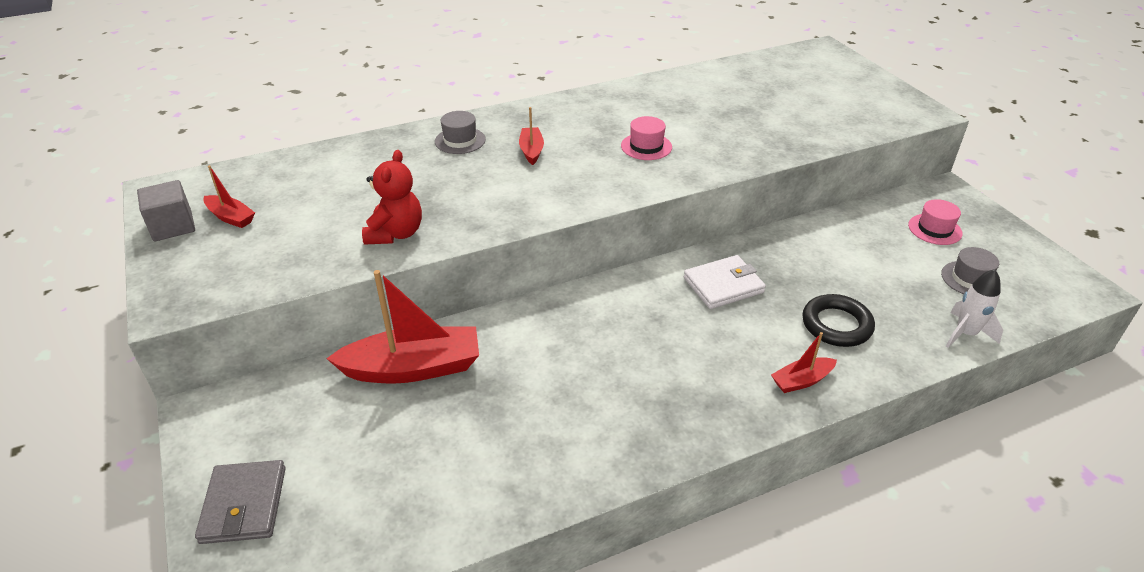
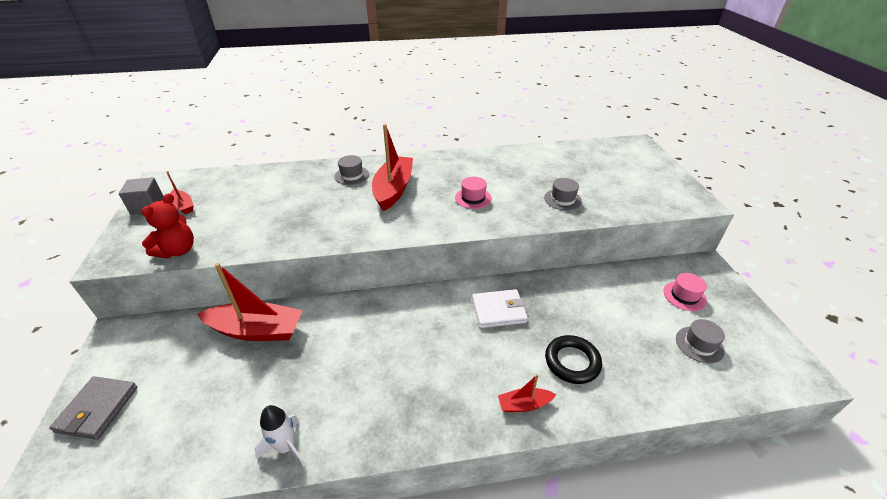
camera: 15 degrees right, 0 degrees up
red teddy bear [362,150,422,245] -> red teddy bear moved to [142,193,194,258]
red boat [519,107,544,165] -> red boat [372,124,413,211], size x2.04
white rocket [946,269,1003,348] -> white rocket moved to [255,405,306,467]
none -> grey hat [544,178,582,210]

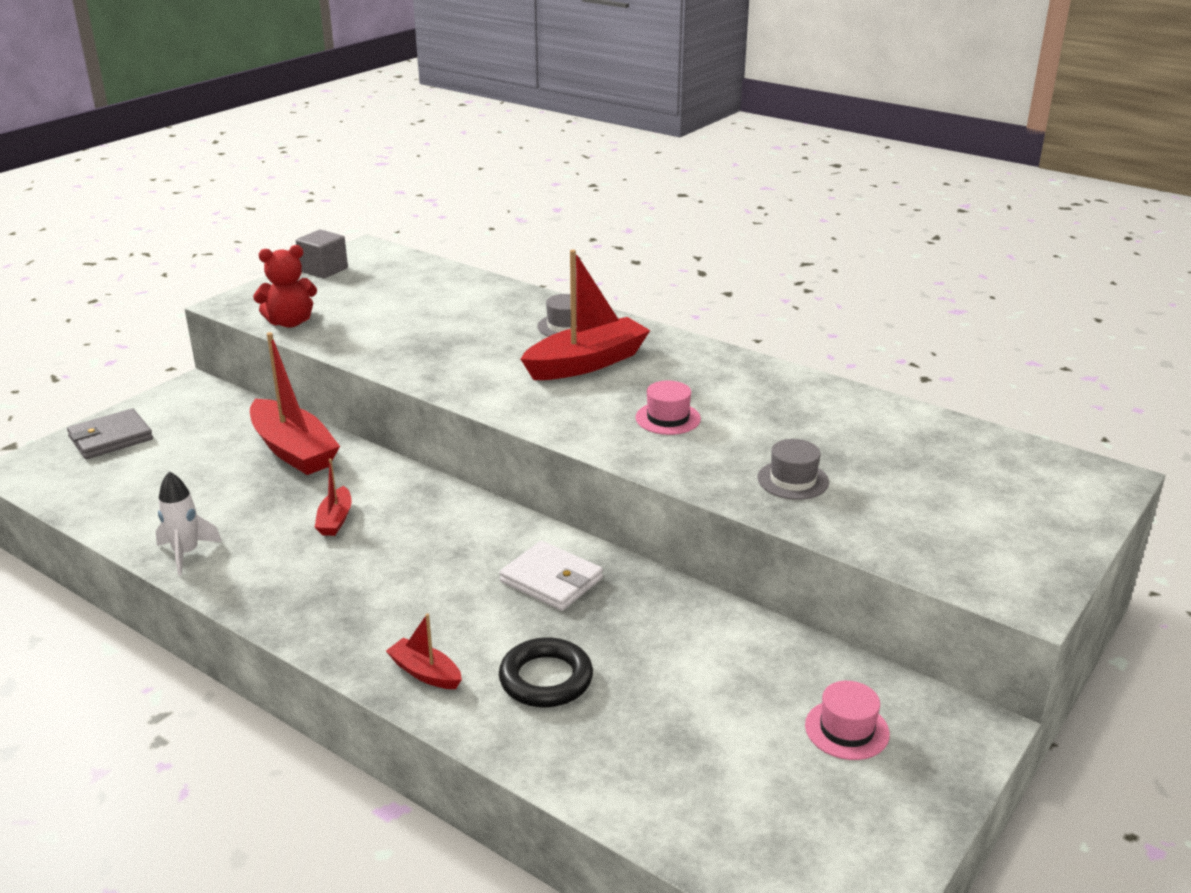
camera: 45 degrees right, 10 degrees down
red boat [166,171,194,214] -> red boat moved to [315,459,352,536]
grey hat [676,319,725,364] -> none

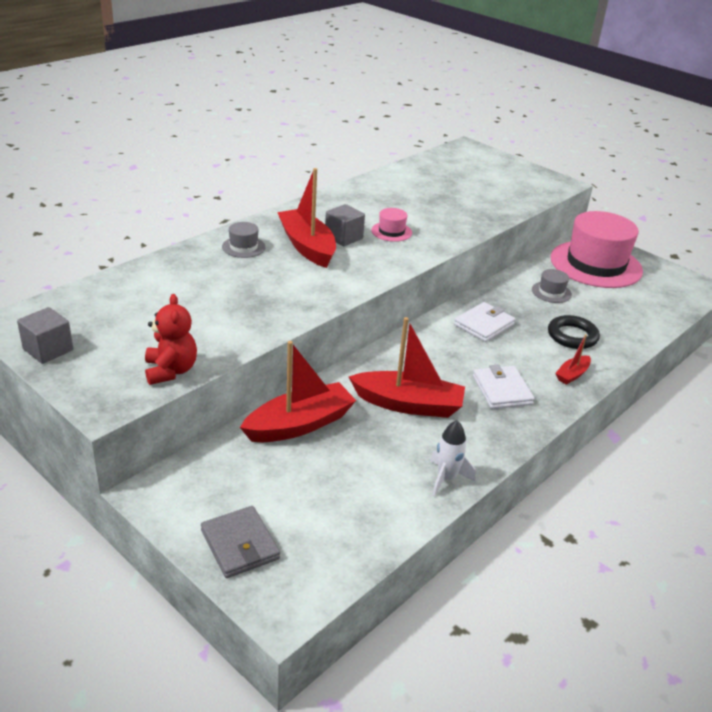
camera: 85 degrees left, 5 degrees up
red boat [315,459,352,536] -> red boat [349,317,465,418], size x2.04
grey hat [757,439,829,500] -> grey hat moved to [532,269,572,303]
pink hat [805,681,890,760] -> pink hat [551,211,643,288], size x2.43
none -> grey cube [325,204,365,246]
none -> white wallet [473,364,535,409]

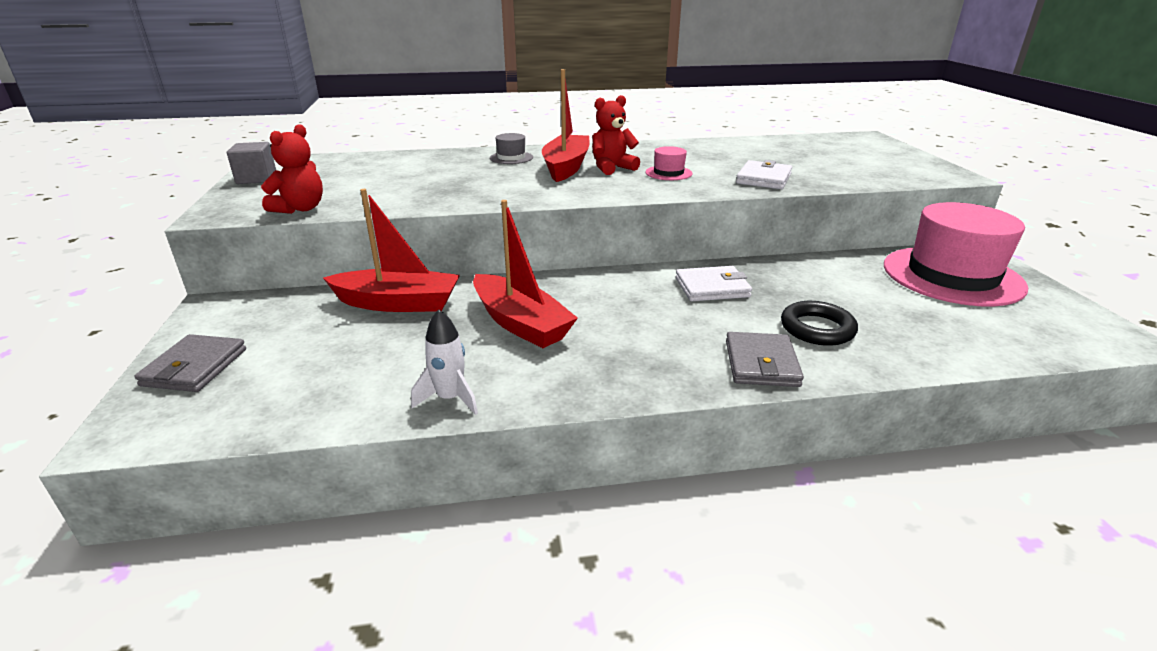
camera: 40 degrees right, 5 degrees down
grey cube [325,204,365,246] -> red teddy bear [592,95,640,175]
white wallet [473,364,535,409] -> white wallet moved to [736,160,793,189]
grey hat [532,269,572,303] -> none
red boat [555,334,591,385] -> grey wallet [726,332,804,387]

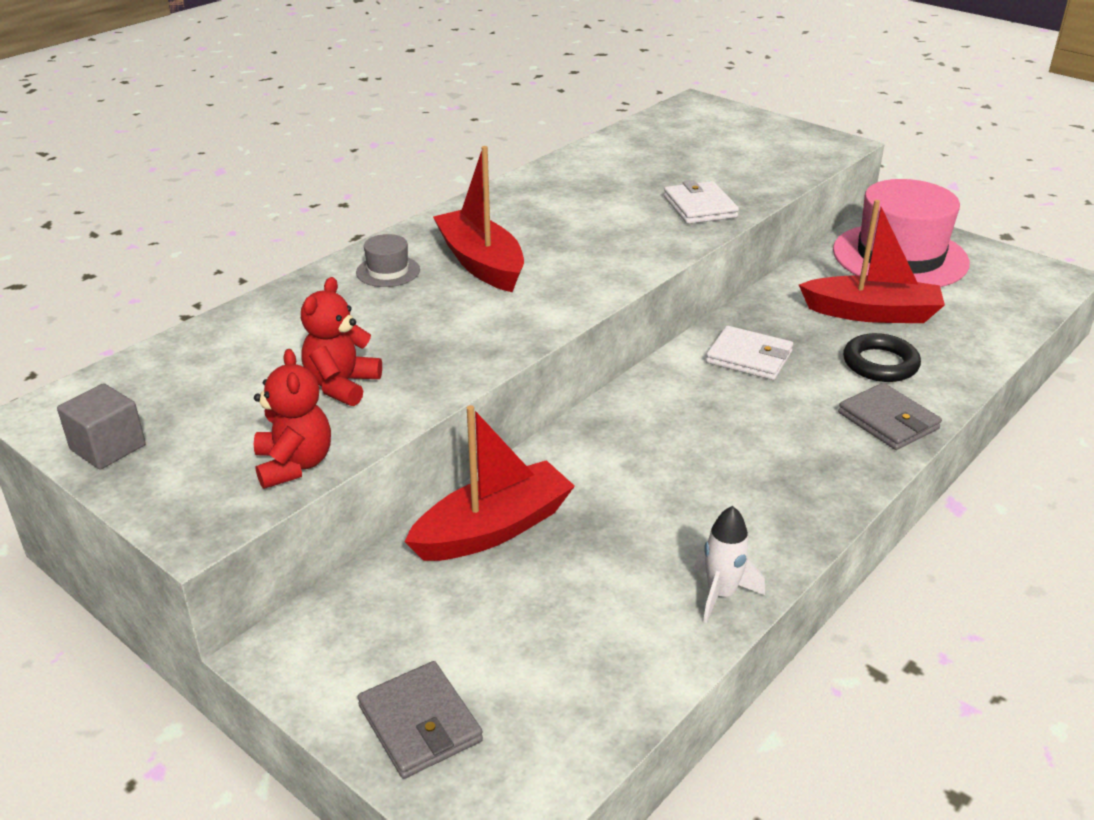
camera: 40 degrees left, 5 degrees up
red boat [473,200,578,348] -> red boat moved to [799,200,945,323]
red teddy bear [592,95,640,175] -> red teddy bear moved to [301,277,382,406]
pink hat [645,146,692,180] -> none
white wallet [676,266,752,301] -> white wallet turned 75 degrees clockwise [706,326,793,380]

